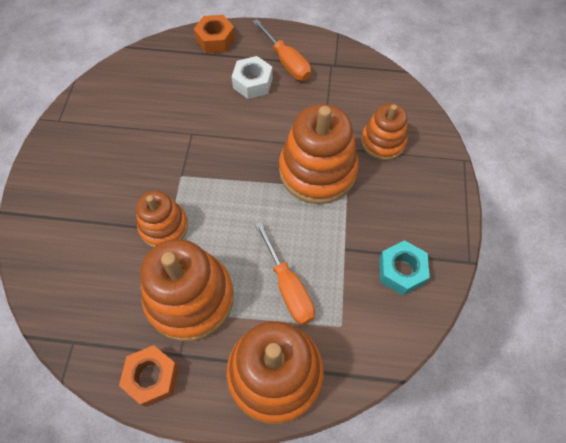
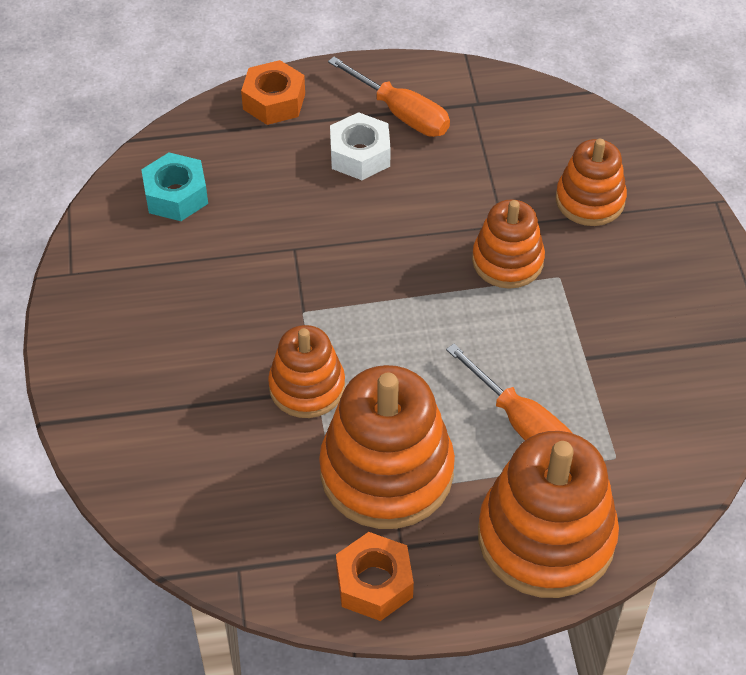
camera: 15 degrees left, 10 degrees down
orange stacking toy [279,104,359,204] -> orange stacking toy [472,199,545,289], size x0.59
turquoise nut [379,240,430,295] -> turquoise nut moved to [141,153,208,221]

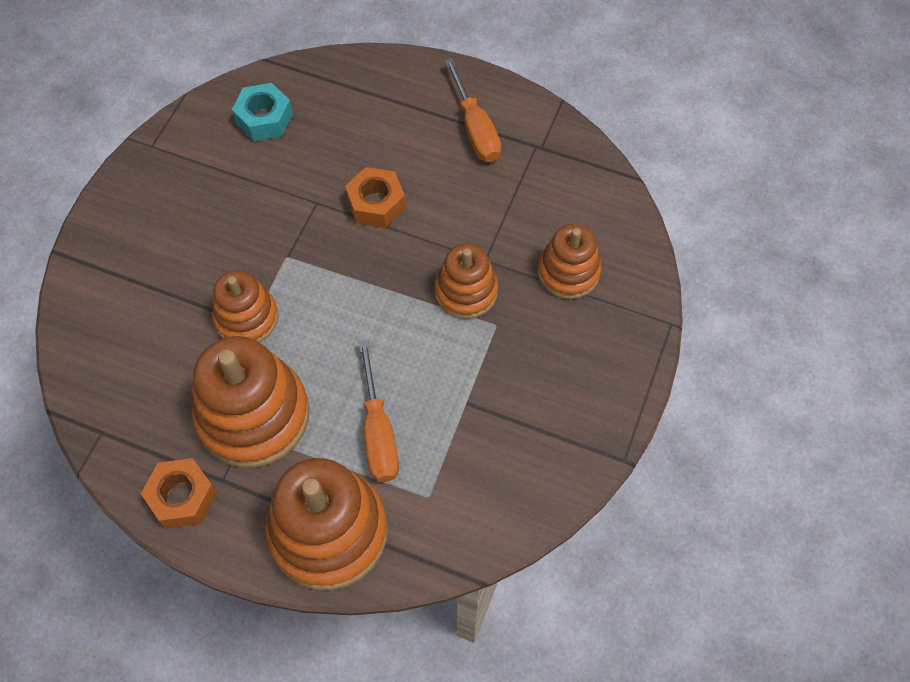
camera: 30 degrees right, 10 degrees up
orange nut [241,60,305,125] -> orange nut moved to [345,167,406,228]
white nut [330,112,391,180] -> none

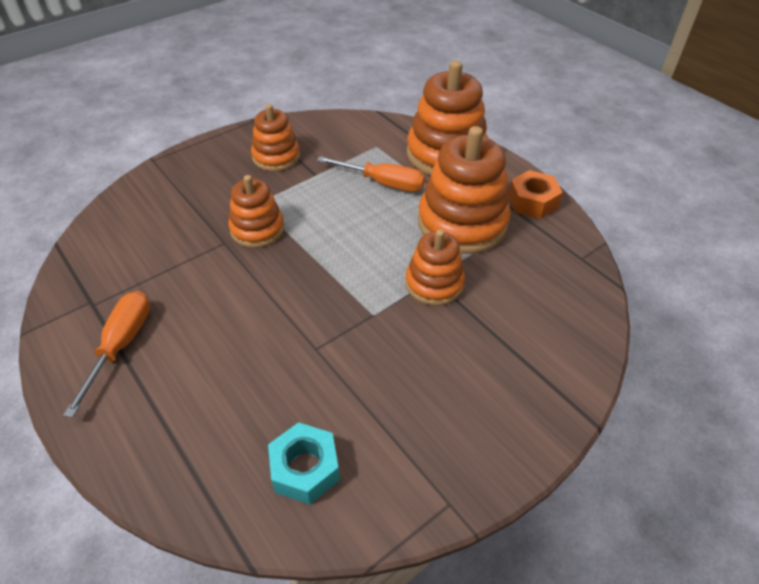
camera: 150 degrees left, 15 degrees down
orange nut [345,167,406,228] -> none
orange screwdriver [359,340,399,482] -> orange screwdriver turned 90 degrees clockwise [317,156,425,192]
orange stacking toy [538,224,601,299] -> orange stacking toy moved to [251,104,300,171]

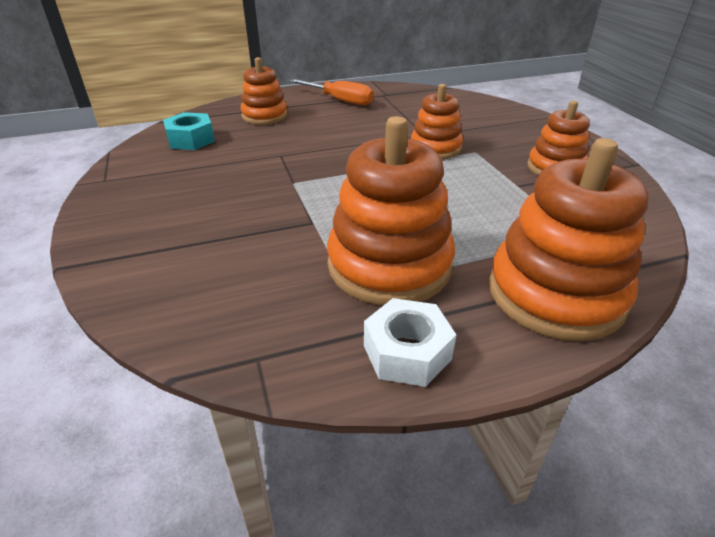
camera: 110 degrees right, 10 degrees down
orange screwdriver [317,156,425,192] -> none
orange stacking toy [405,229,465,306] -> orange stacking toy moved to [240,57,287,125]
orange nut [509,170,563,219] -> white nut [364,298,456,387]

